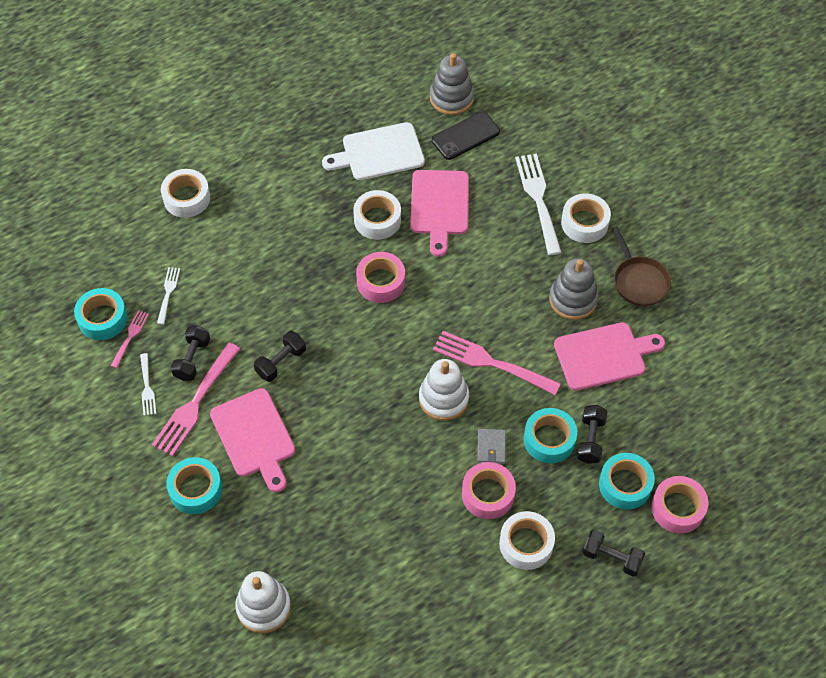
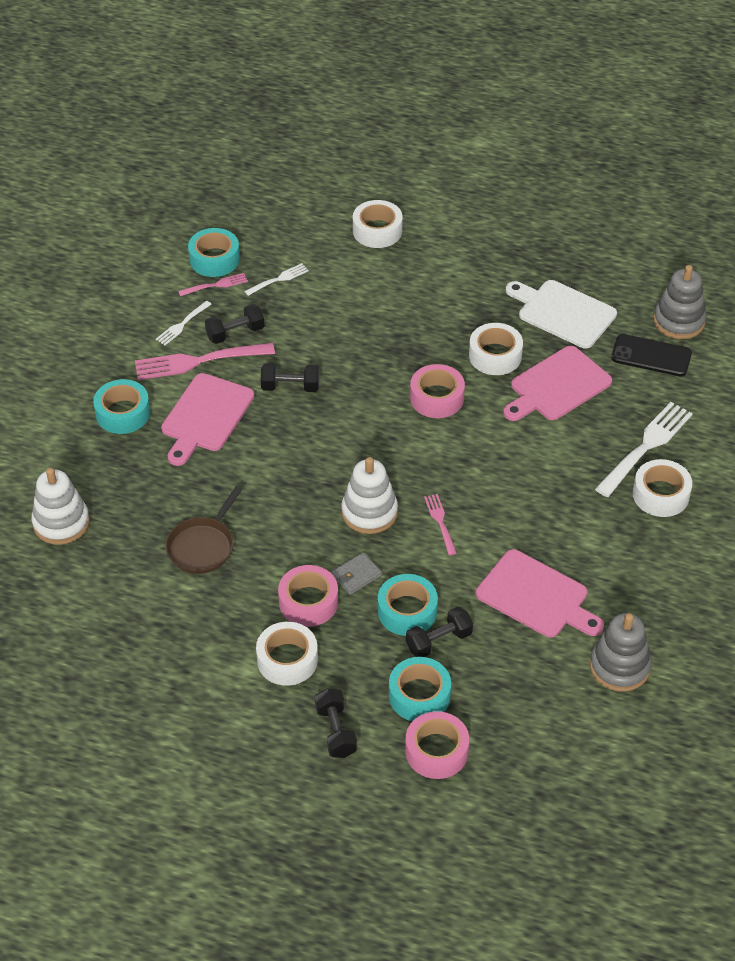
camera: 50 degrees right, 10 degrees down
pink fork [433,331,561,395] -> pink fork [424,494,457,555], size x0.52
grey stacking toy [549,258,598,320] -> grey stacking toy moved to [590,613,652,692]
brown pan [612,227,671,306] -> brown pan moved to [165,486,242,574]

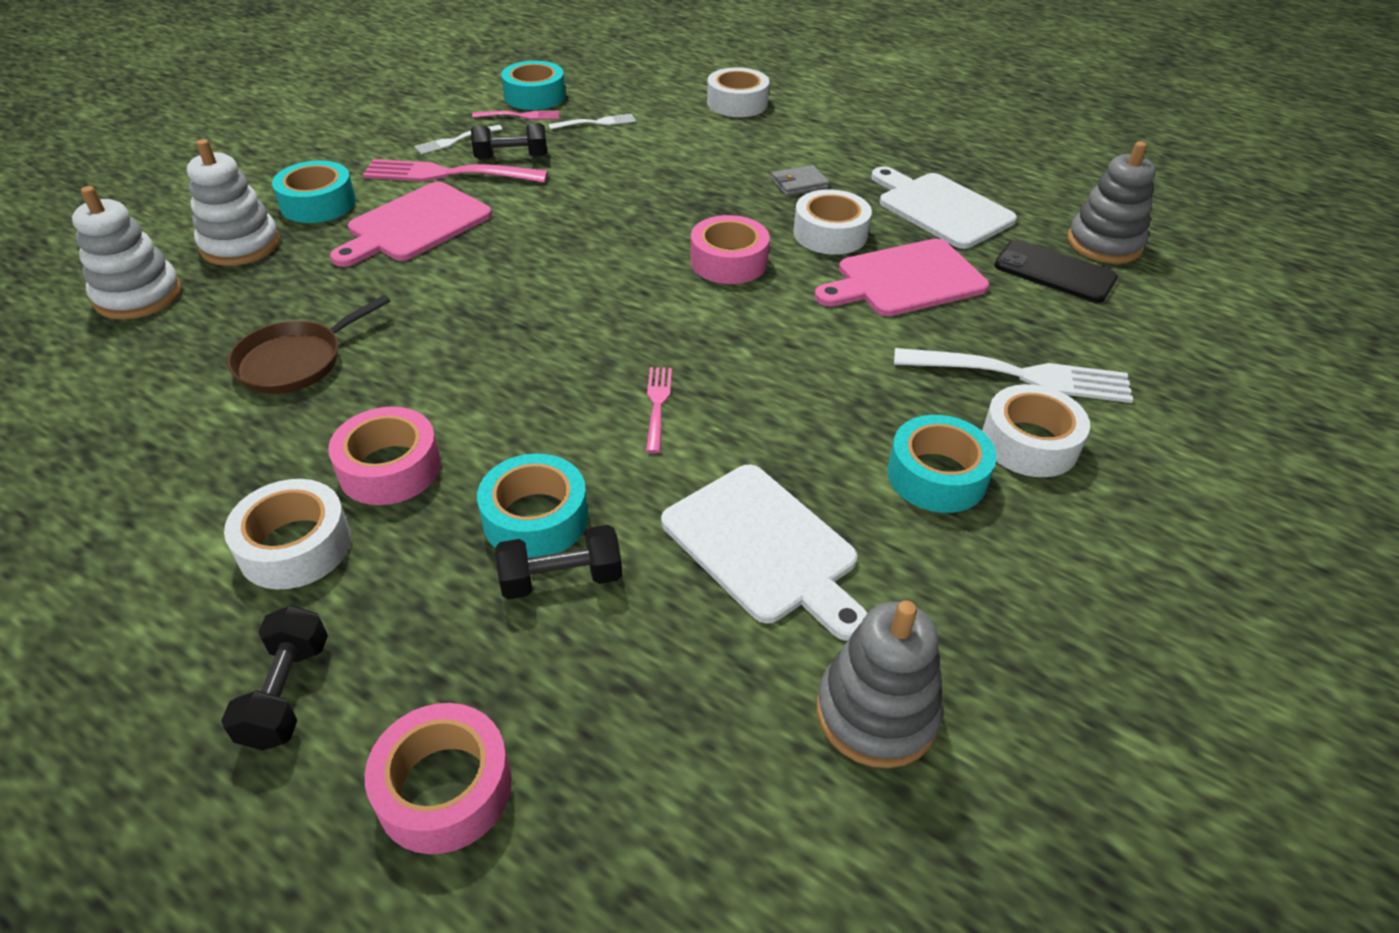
camera: 15 degrees right, 5 degrees down
black dumbbell [261,363,320,392] -> none
grey wallet [331,553,382,595] -> grey wallet moved to [771,165,830,196]
white stacking toy [341,457,398,534] -> white stacking toy moved to [187,139,280,266]
turquoise tape [389,657,451,721] -> turquoise tape moved to [887,415,997,513]
pink cutting board [476,549,604,637] -> white cutting board [661,465,868,641]
white fork [595,402,693,497] -> white fork turned 45 degrees clockwise [894,348,1133,403]

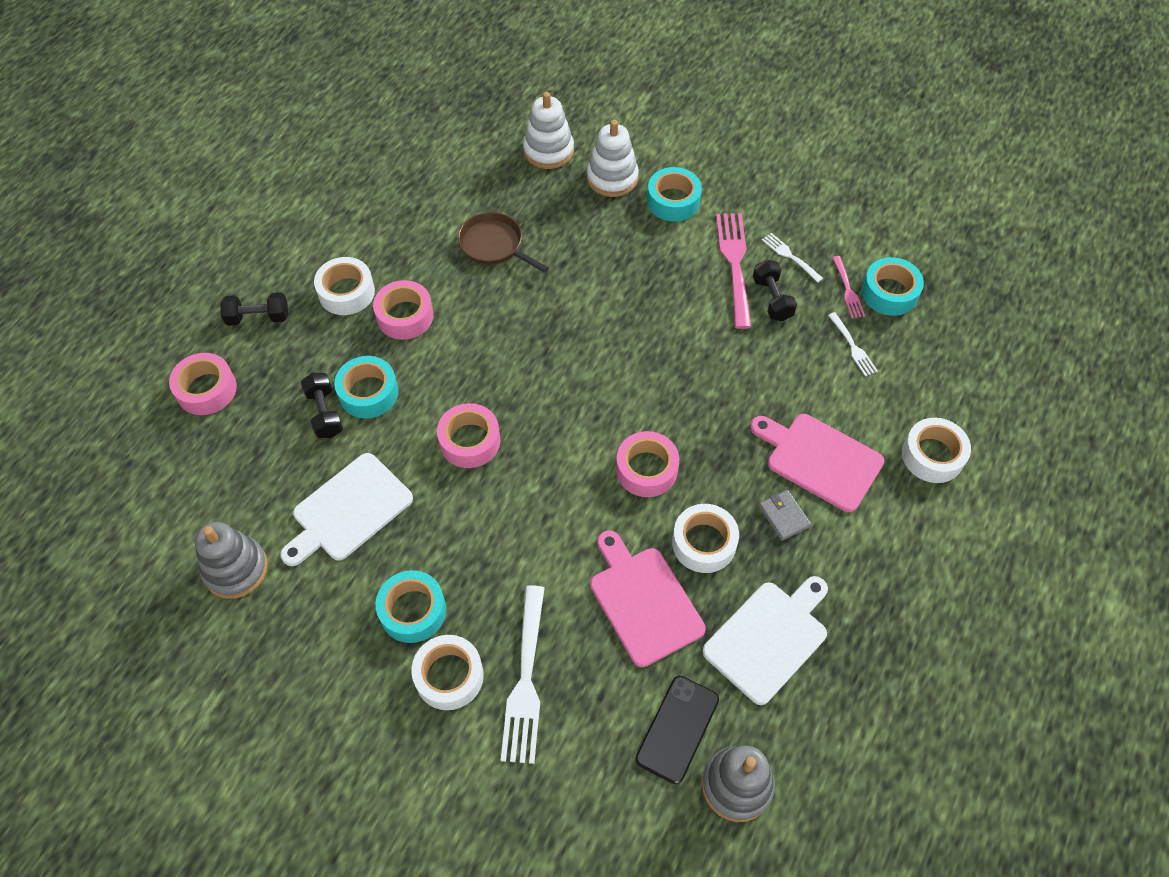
camera: 85 degrees right, 15 degrees up
pink cutting board [330,182,492,267] -> pink cutting board moved to [750,414,884,512]
pink fork [646,367,672,453] -> pink tape [437,403,500,468]

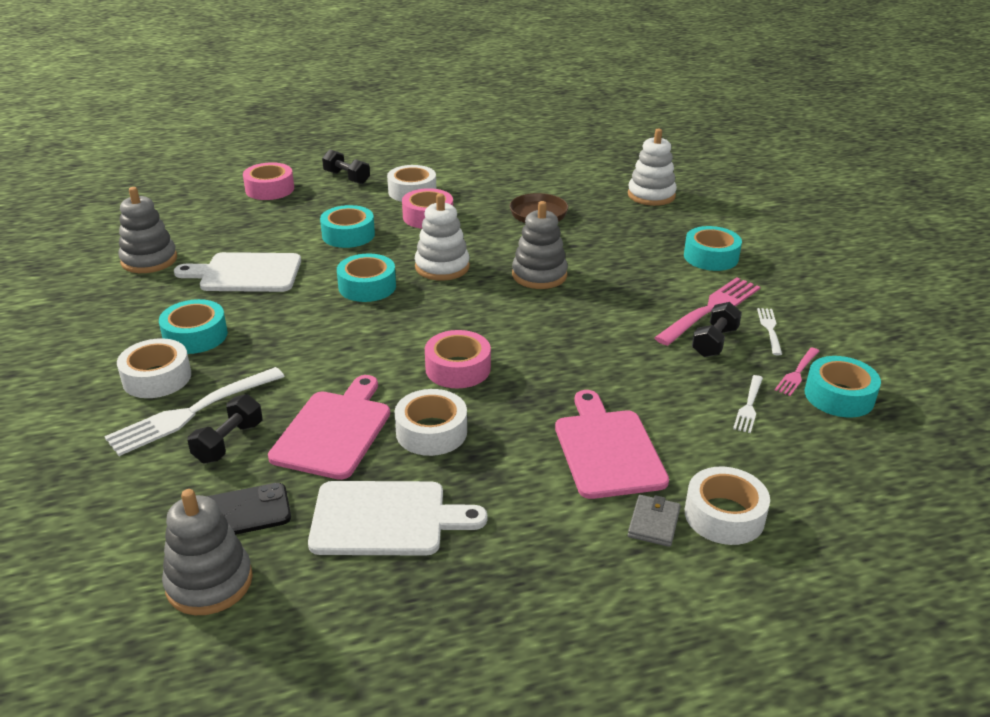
camera: 45 degrees right, 25 degrees down
black dumbbell [301,373,343,438] -> black dumbbell moved to [187,394,262,463]
pink tape [437,403,500,468] -> turquoise tape [337,253,396,302]
white stacking toy [587,120,639,197] -> white stacking toy moved to [415,193,470,281]
grey wallet [759,490,811,541] -> grey wallet moved to [628,495,681,547]
none -> grey stacking toy [512,201,568,289]

